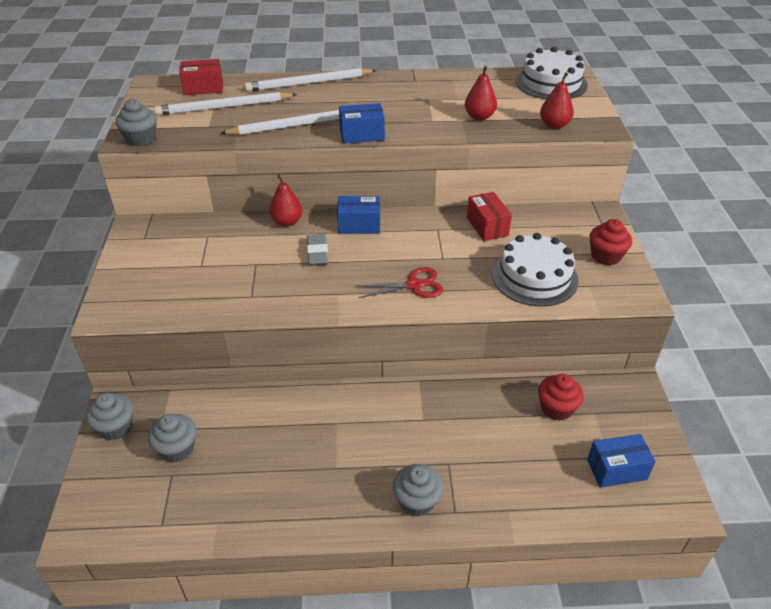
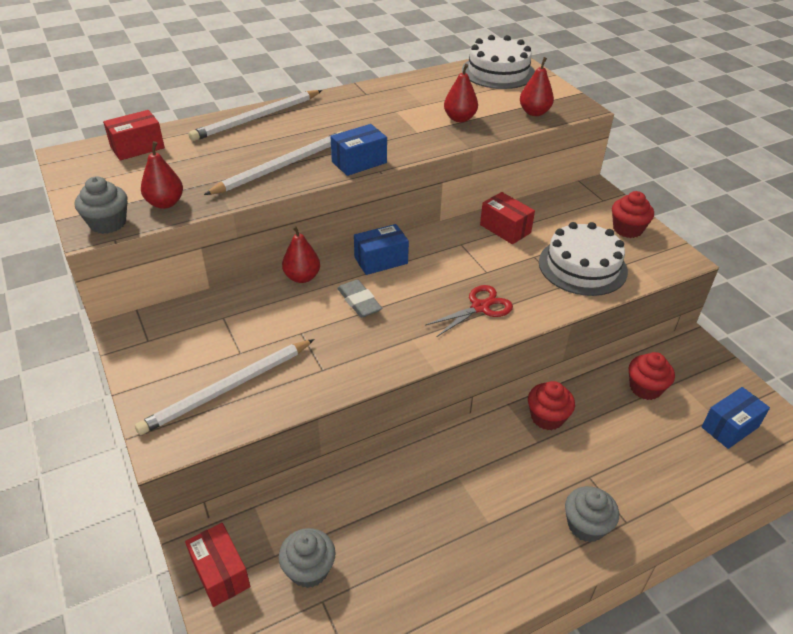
camera: 25 degrees left, 0 degrees up
grey cupcake [86,393,133,440] -> red box [185,523,251,607]
white pencil [154,92,298,115] -> white pencil moved to [135,339,315,435]
none -> red pear [141,141,183,209]
none -> red cupcake [528,381,575,430]

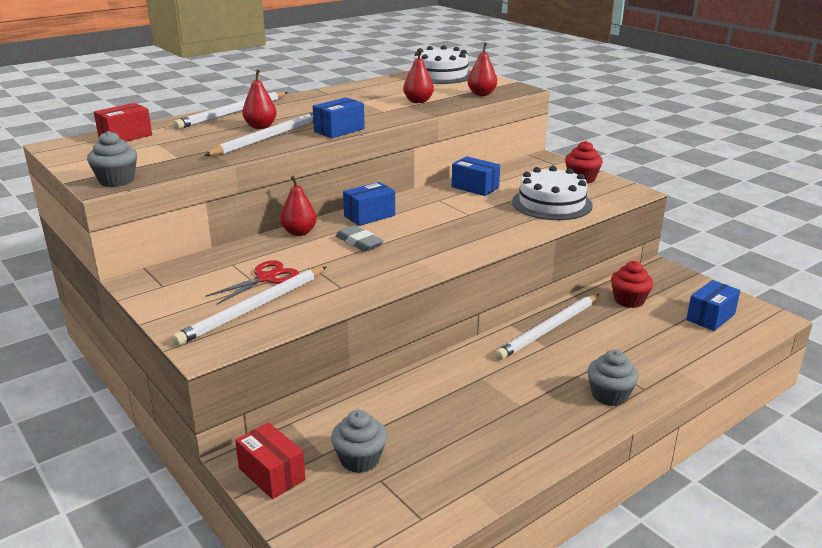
camera: 10 degrees left, 15 degrees down
red pear [141,141,183,209] -> red pear moved to [242,70,277,129]
red scissors [425,285,513,337] -> red scissors moved to [205,260,299,304]
red box [480,192,535,244] -> blue box [452,156,500,196]
red cupcake [528,381,575,430] -> white pencil [495,294,599,360]

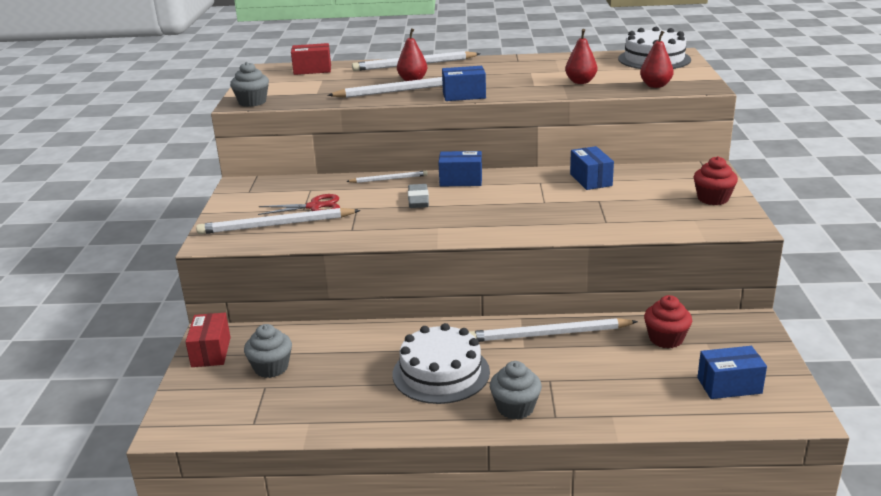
camera: 40 degrees right, 0 degrees up
red pear [280,176,317,236] -> white pencil [346,171,428,183]
white cake [512,166,593,220] -> white cake moved to [393,323,490,404]

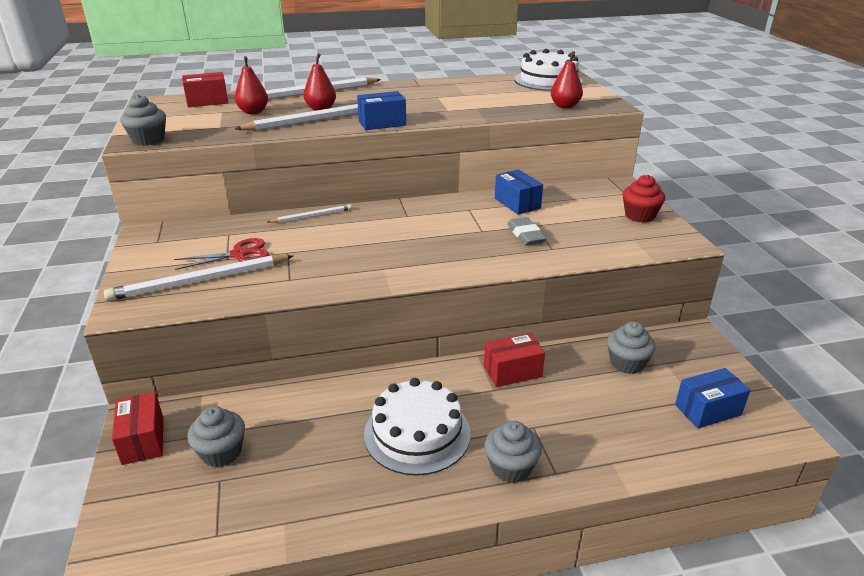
camera: 15 degrees left, 5 degrees up
grey eraser [408,184,429,208] -> grey eraser moved to [507,217,547,245]
blue box [438,151,482,186] -> none
white pencil [469,318,638,342] -> red box [484,333,545,387]
red pear [565,29,597,84] -> red pear moved to [235,56,268,114]
red cupcake [644,295,692,348] -> grey cupcake [607,321,656,374]

